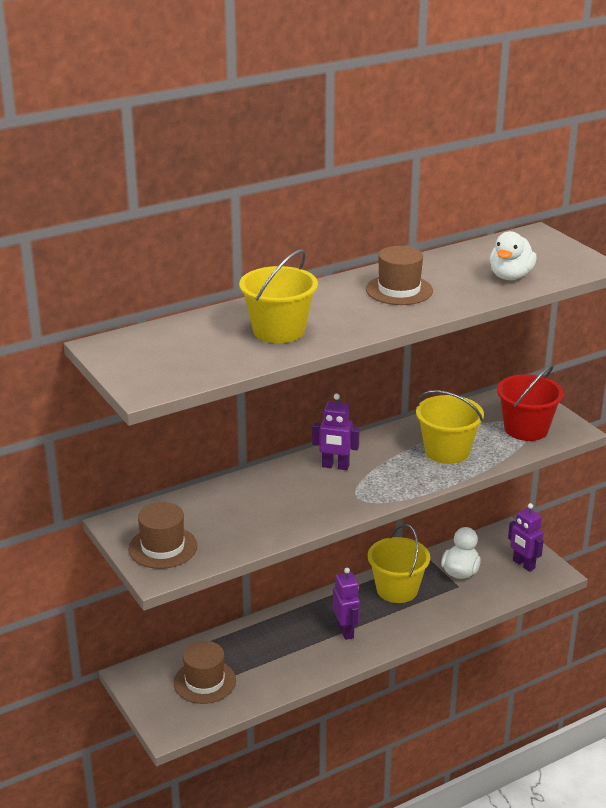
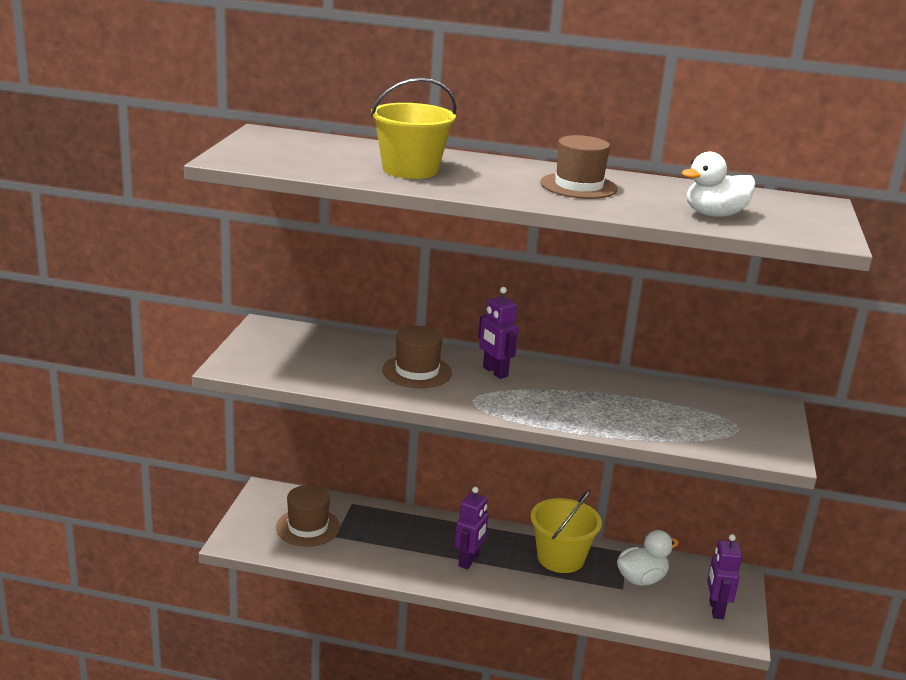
camera: 40 degrees right, 5 degrees down
brown hat [128,502,197,569] -> brown hat moved to [382,326,452,388]
yellow bucket [416,390,484,464] -> none
red bucket [497,364,564,441] -> none

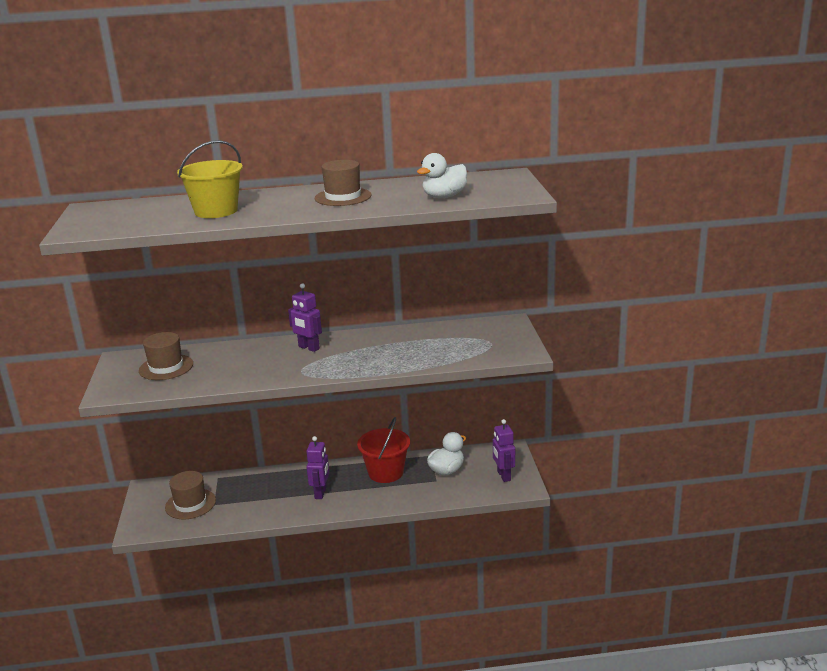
camera: 15 degrees left, 0 degrees up
brown hat [382,326,452,388] -> brown hat moved to [139,332,193,380]
yellow bucket [530,490,602,573] -> red bucket [357,417,410,483]

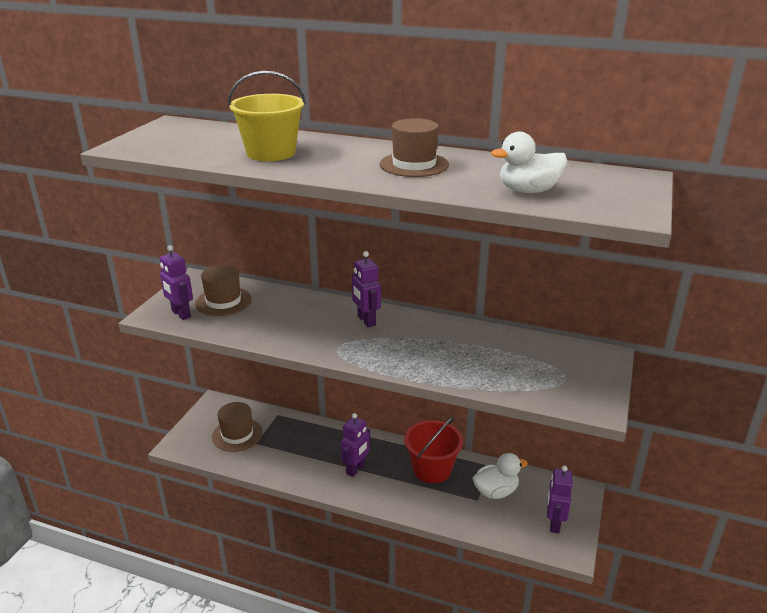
camera: 25 degrees right, 5 degrees up
none -> purple robot [160,245,193,320]

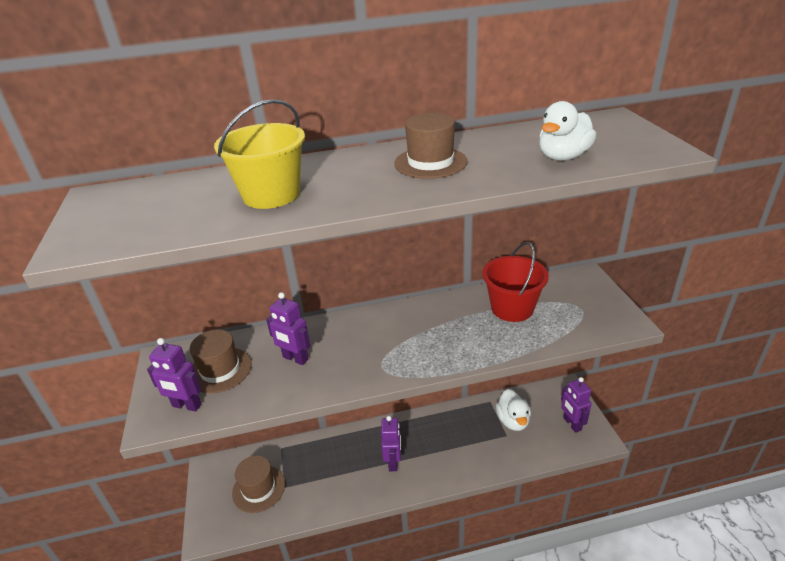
camera: 30 degrees left, 5 degrees up
purple robot [352,251,381,328] -> purple robot moved to [266,292,310,365]
red bucket [404,416,463,483] -> red bucket moved to [483,242,549,322]
white duck [472,453,528,499] -> white duck turned 135 degrees clockwise [496,389,531,431]

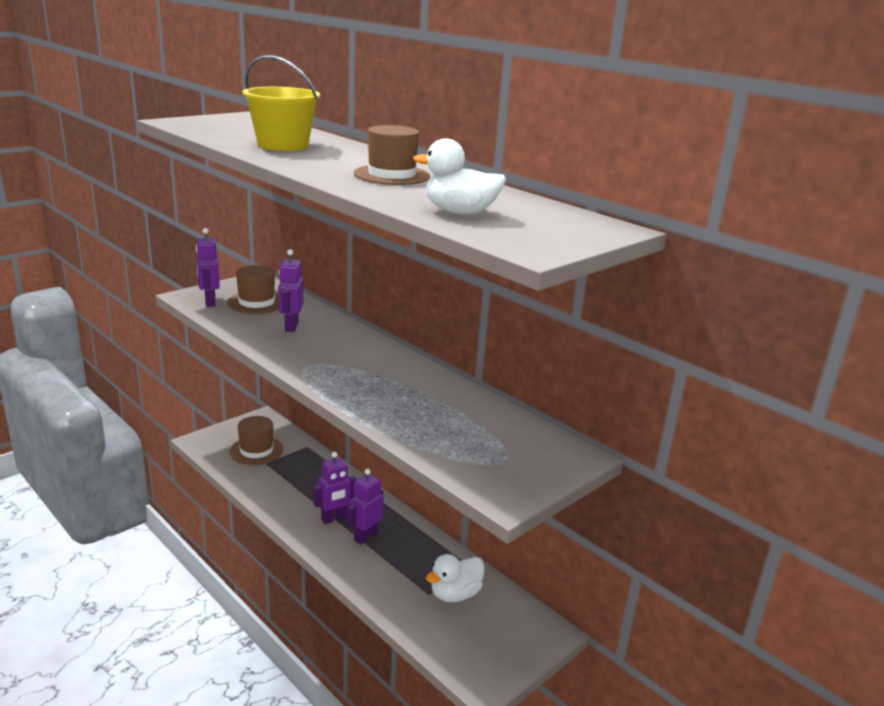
camera: 55 degrees right, 10 degrees down
red bucket [483,242,549,322] -> none
purple robot [561,377,592,433] -> purple robot moved to [347,469,384,545]

